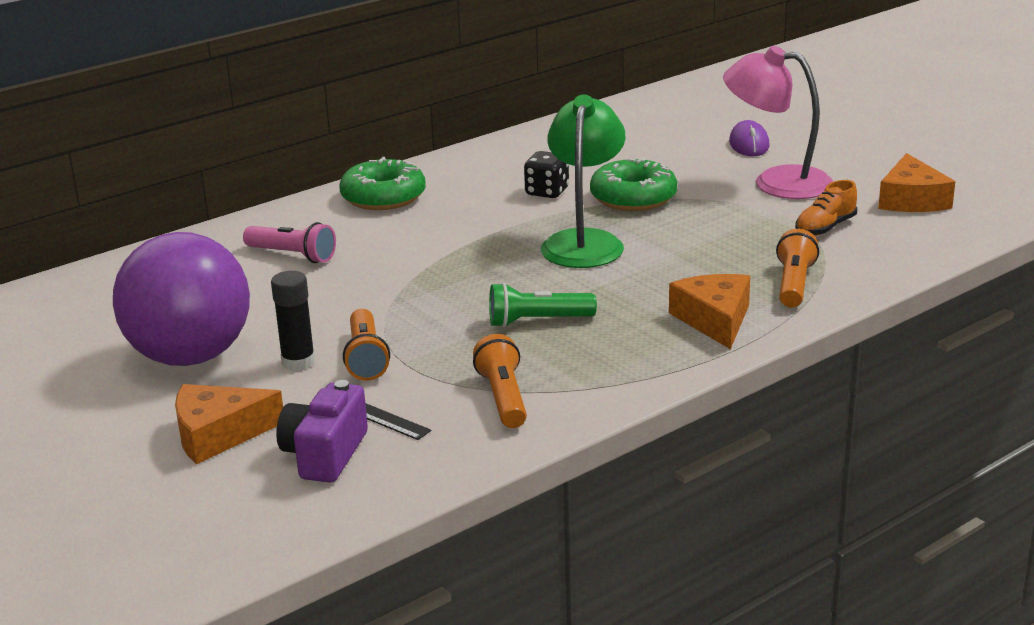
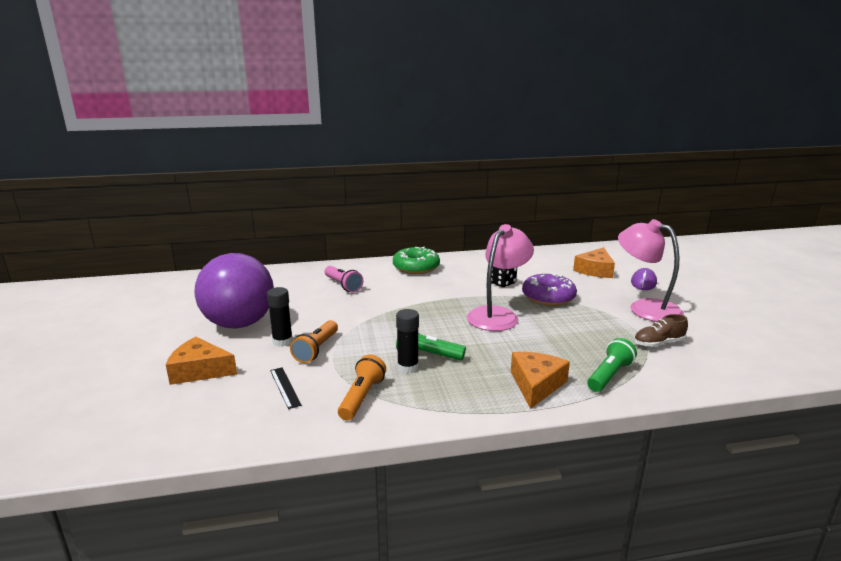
camera: 25 degrees right, 5 degrees down
purple camera [276,380,368,483] -> none
green lamp [541,95,625,268] -> pink lamp [467,224,534,331]
green donut [590,157,677,211] -> purple donut [522,274,577,306]
orange flashlight [776,229,819,308] -> green flashlight [587,338,637,392]
orange shoe [795,180,857,236] -> brown shoe [634,314,688,347]
orange cheese [878,153,955,212] -> orange cheese moved to [573,247,615,278]
none -> black glue stick [396,309,419,374]

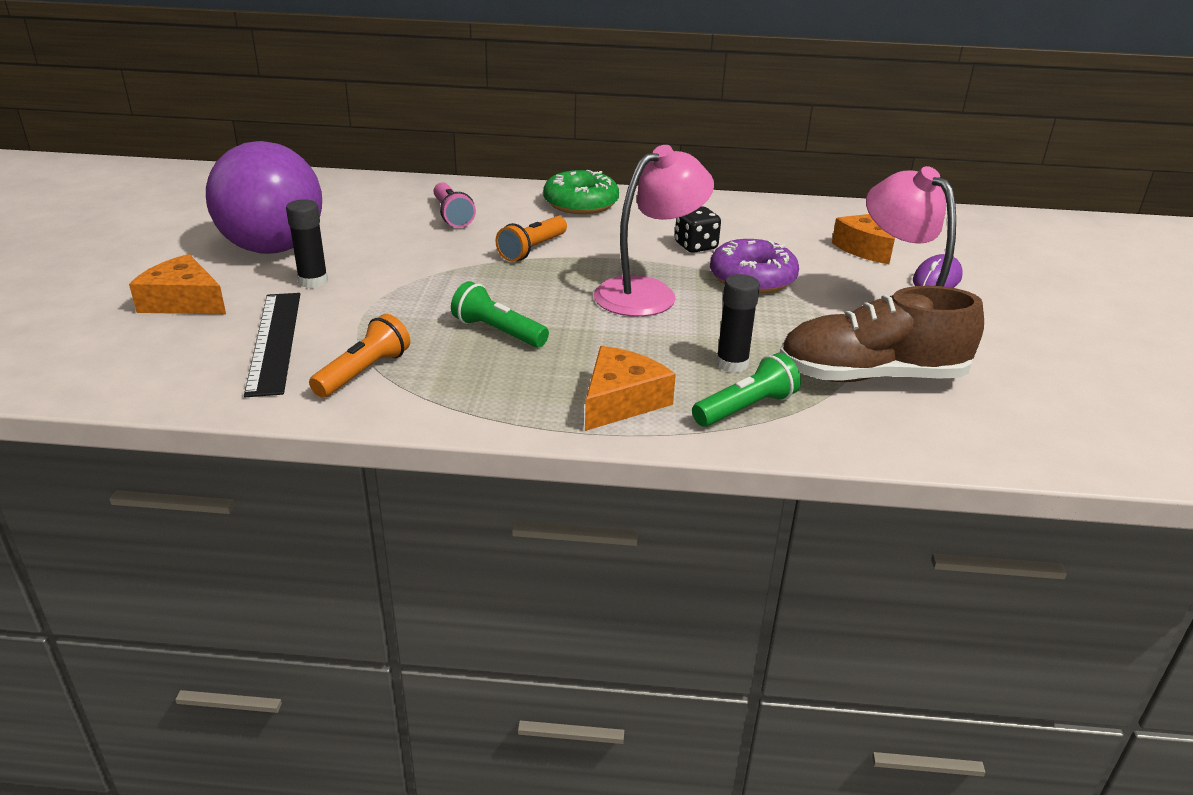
camera: 15 degrees right, 10 degrees up
black ruler [270,367,302,409] -> black ruler [244,293,300,397], size x1.90
orange flashlight [290,320,338,363] -> orange flashlight moved to [496,216,567,262]
black glue stick [396,309,419,374] -> black glue stick moved to [716,274,760,373]
brown shoe [634,314,688,347] -> brown shoe [780,286,984,382], size x2.00

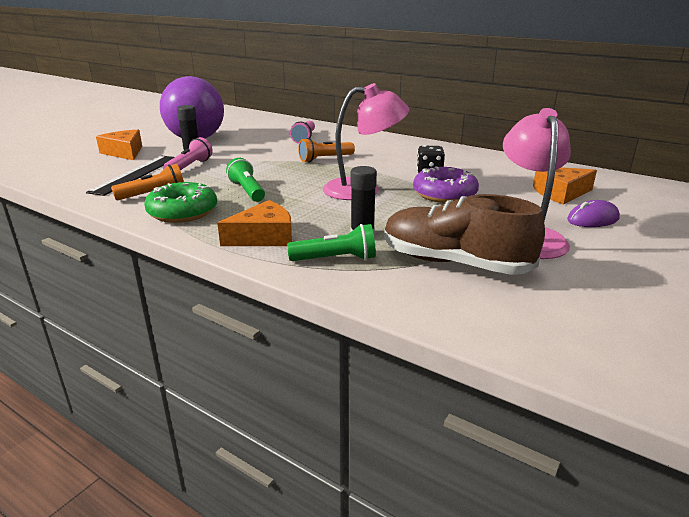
camera: 30 degrees right, 5 degrees down
green donut [543,170,619,214] -> green donut moved to [144,182,217,223]
none -> pink flashlight [163,137,213,170]

